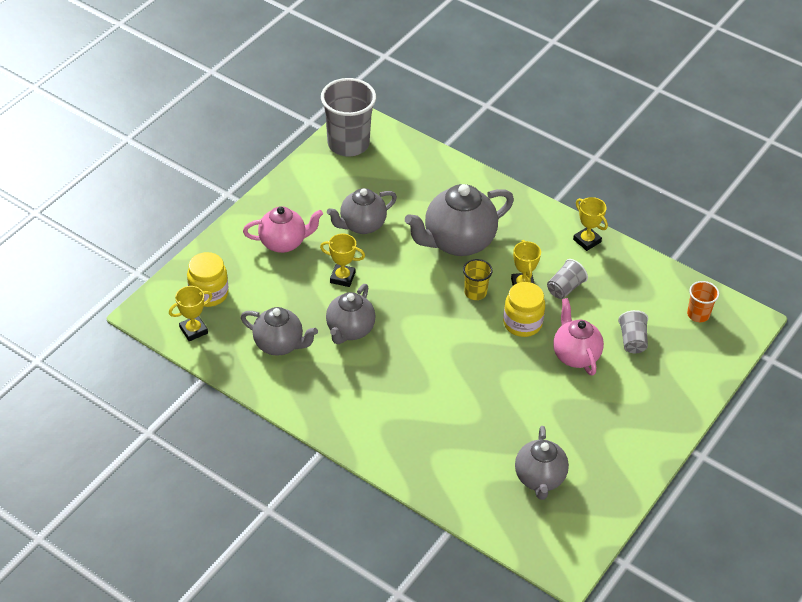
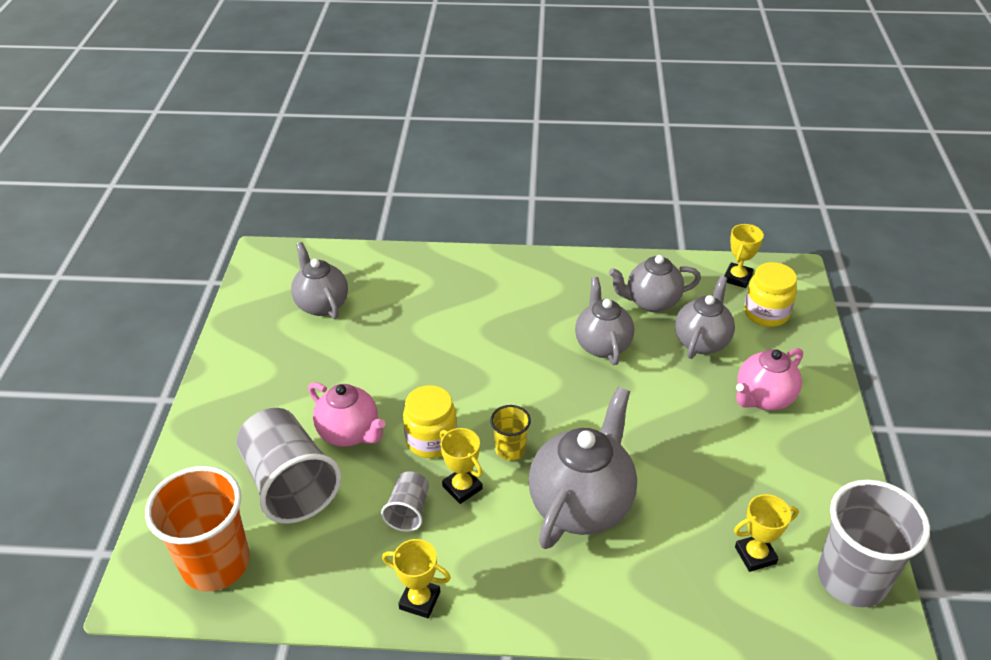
camera: 150 degrees right, 5 degrees down
yellow trophy [320,234,365,287] -> yellow trophy moved to [734,494,799,572]
grey teapot [327,188,397,234] -> grey teapot moved to [675,276,735,359]
grey cup [618,310,648,354] -> grey cup [237,408,341,524], size x2.02
orange cup [687,281,719,322] -> orange cup [145,466,250,592], size x2.02

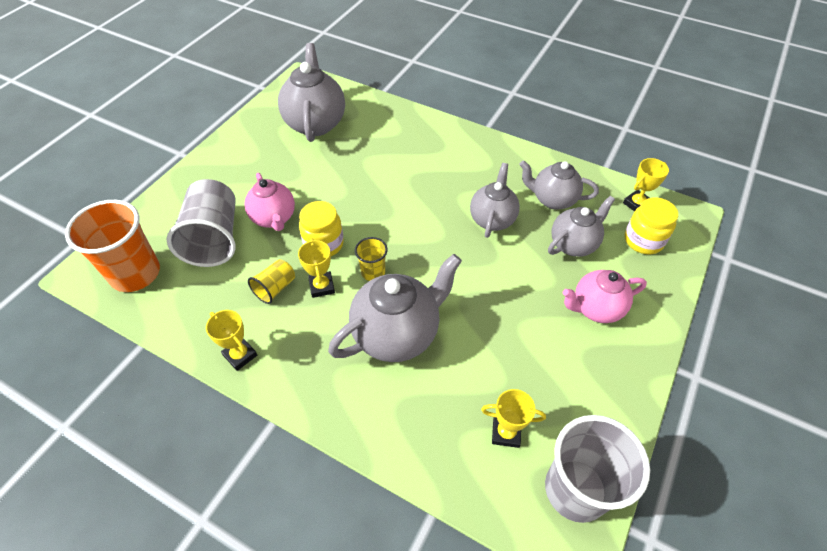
camera: 25 degrees right, 10 degrees up
grey teapot [291,242,348,319] -> grey teapot [278,43,345,142], size x1.55
grey cup [381,471,429,532] -> yellow cup [248,259,295,304]

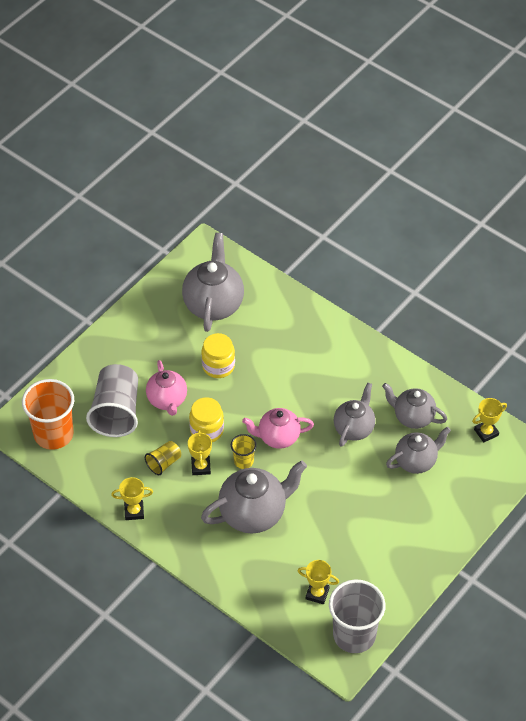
camera: 10 degrees right, 0 degrees up
yellow trophy [206,310,257,371] -> yellow trophy turned 60 degrees counterclockwise [111,477,153,520]
pink teapot [563,270,647,323] -> pink teapot moved to [242,408,314,449]
yellow jar [625,198,678,254] -> yellow jar moved to [201,333,235,378]

